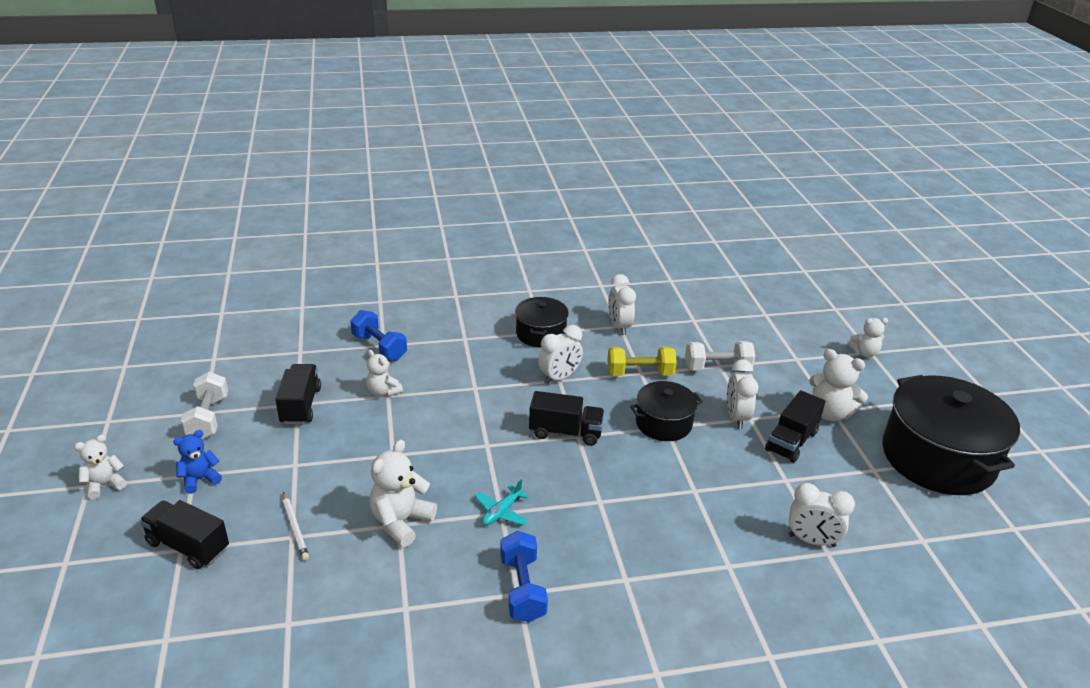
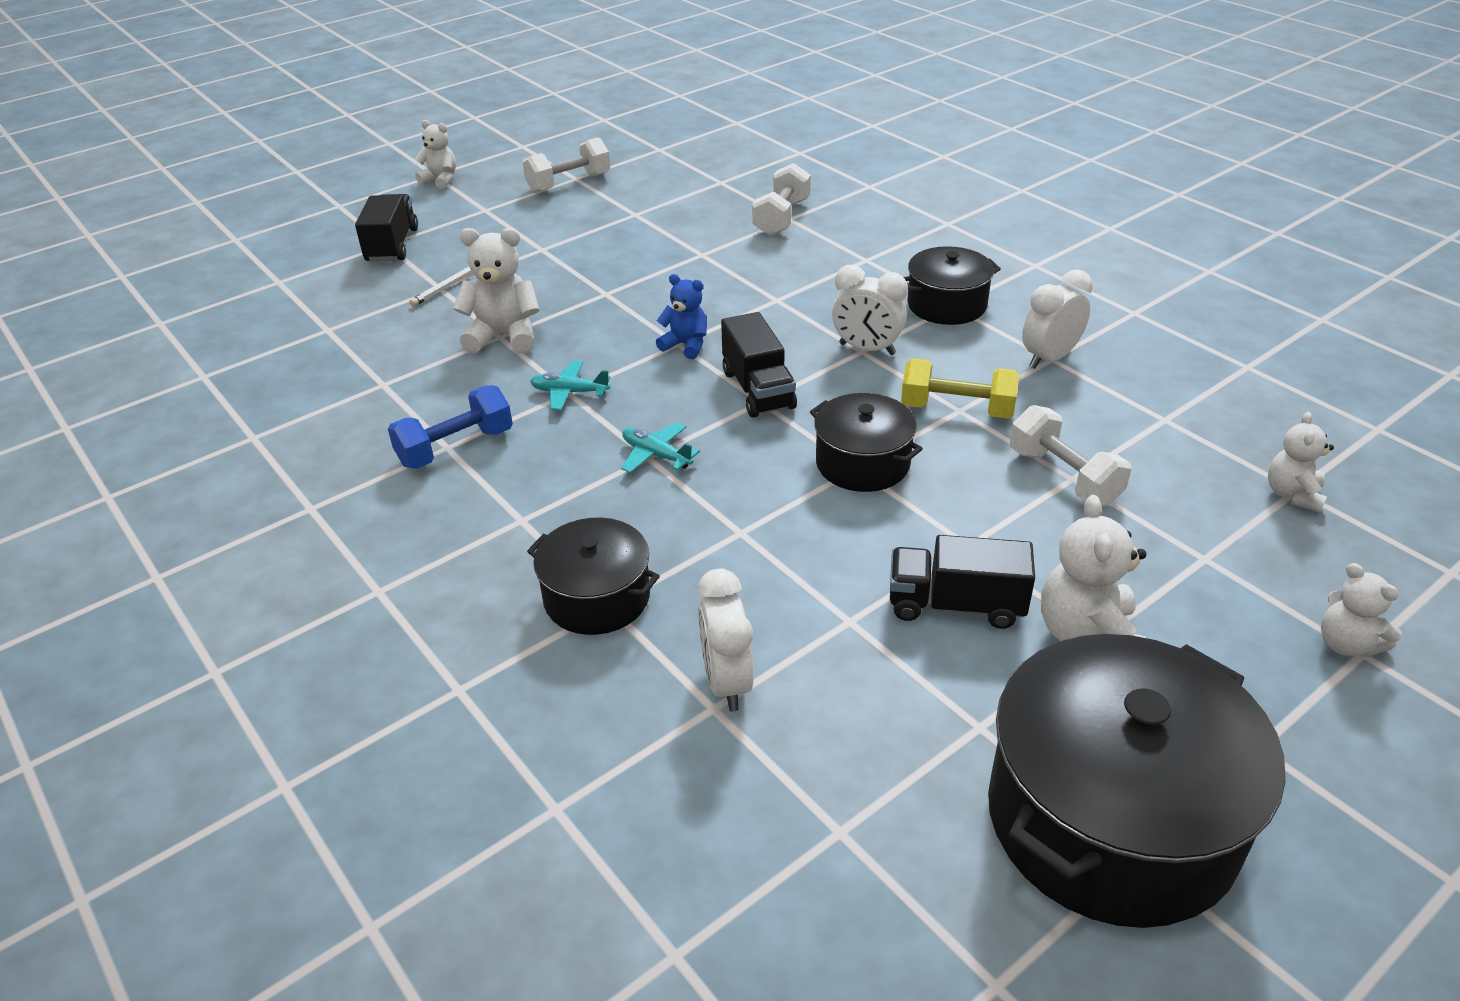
camera: 65 degrees right, 5 degrees up
blue teddy bear [173,430,222,494] -> blue teddy bear moved to [656,274,707,359]
black truck [275,364,321,425] -> none
blue dumbbell [350,310,407,361] -> white dumbbell [752,163,811,236]
white teddy bear [366,350,403,397] -> white teddy bear moved to [1268,412,1334,513]
yellow dumbbell [607,347,677,376] -> yellow dumbbell turned 45 degrees counterclockwise [901,359,1019,418]
white clock [727,359,759,429] -> none
none -> black pot [527,518,660,635]
none -> turquoise plane [621,422,700,473]

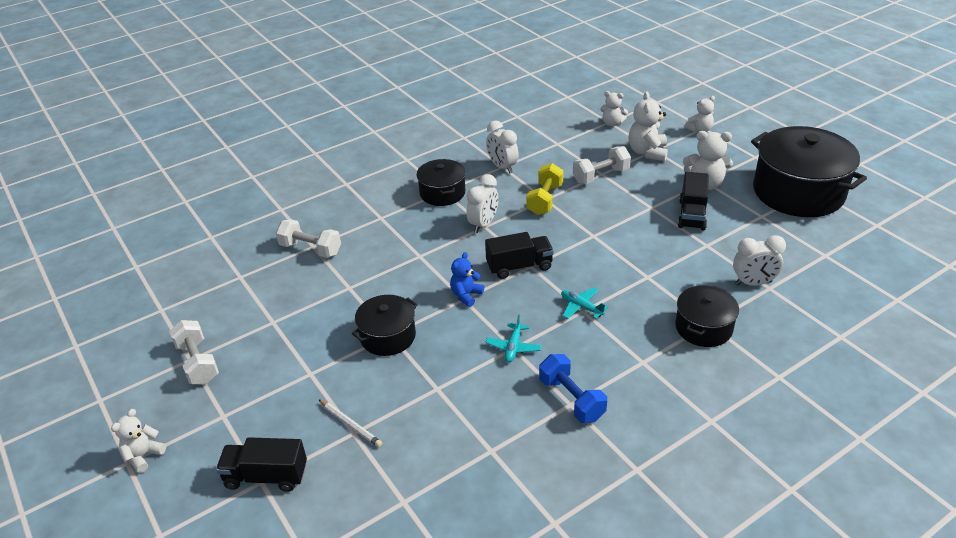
camera: 85 degrees left, 0 degrees up
white teddy bear [453,228,540,353] -> white teddy bear moved to [628,92,668,161]
turquoise plane [621,422,700,473] -> turquoise plane turned 90 degrees clockwise [561,287,608,319]
black pot [810,393,923,492] -> black pot moved to [352,295,418,356]

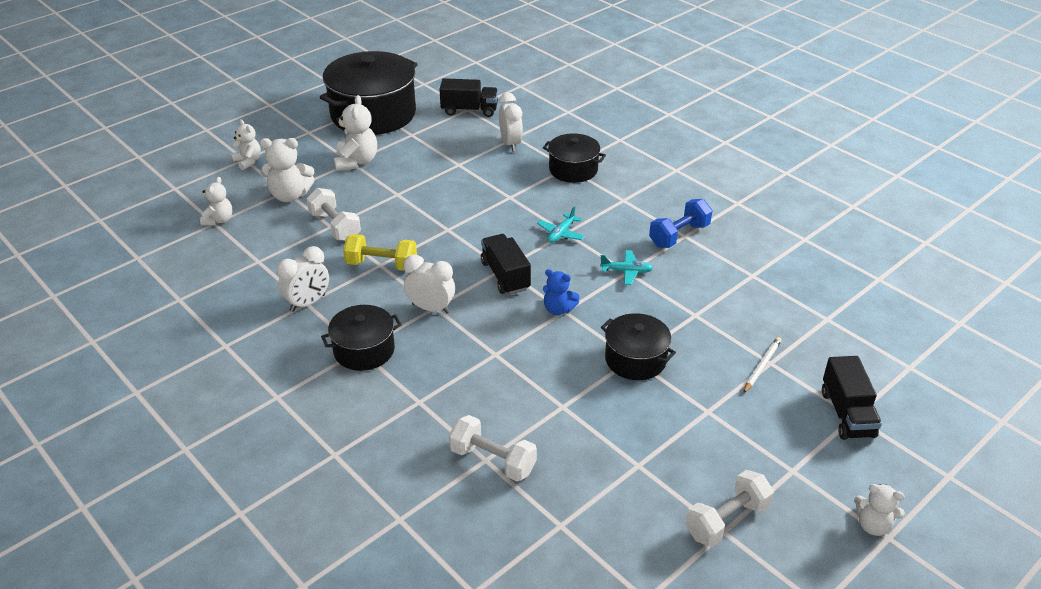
camera: 100 degrees left, 0 degrees up
white dumbbell [276,219,341,258] -> white dumbbell turned 75 degrees counterclockwise [449,415,537,481]
black truck [678,172,709,230] -> black truck moved to [440,78,498,117]

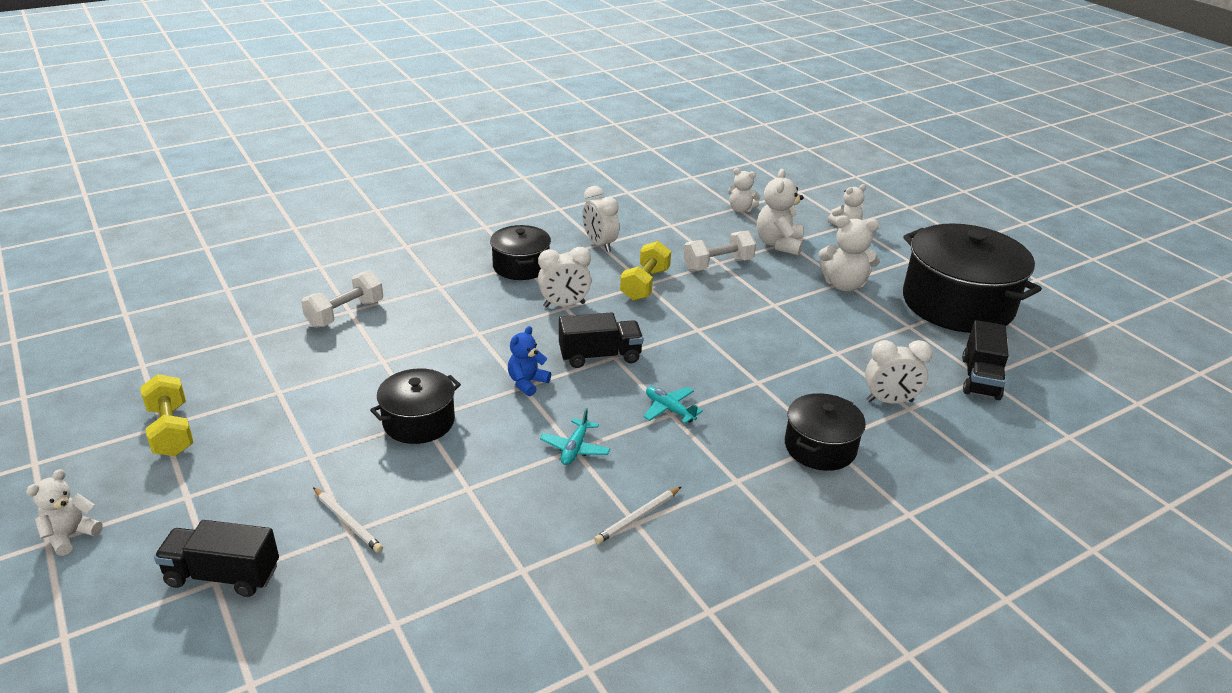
camera: 100 degrees right, 5 degrees down
white clock [404,254,455,314] -> white clock turned 45 degrees clockwise [538,247,591,308]
blue dumbbell [649,199,712,248] -> white pencil [594,486,682,544]
white dumbbell [685,470,774,547] -> yellow dumbbell [140,374,193,456]

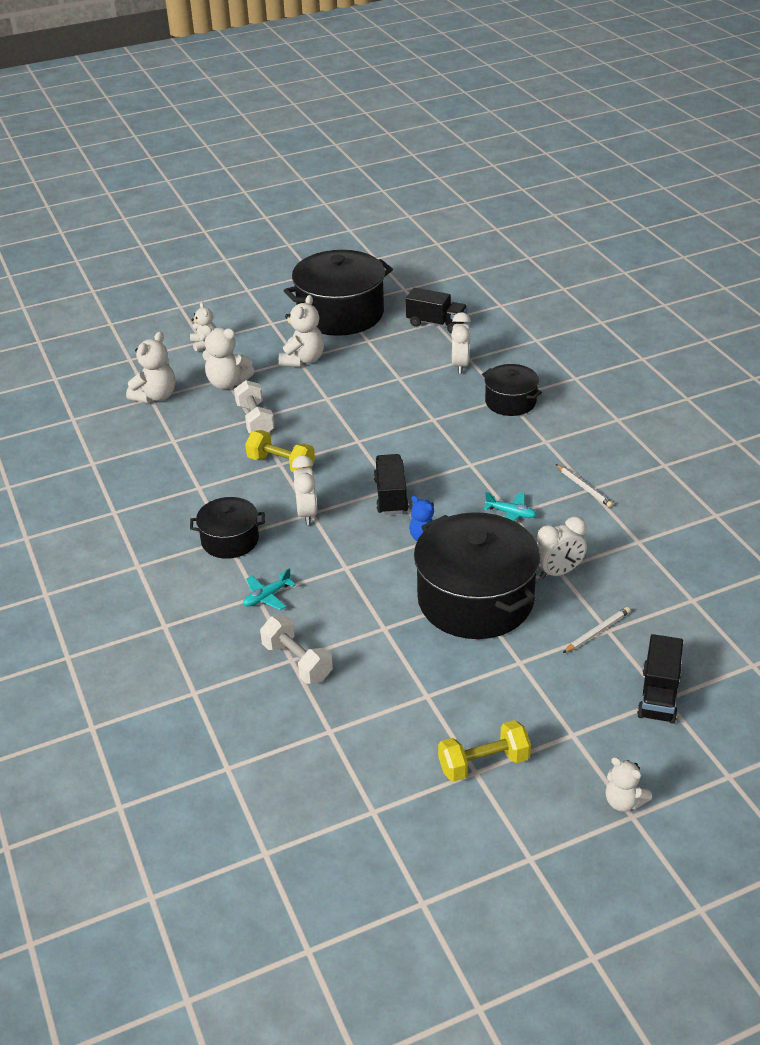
camera: 80 degrees left, 5 degrees up
black pot [370,368,461,444] -> black pot [414,512,540,639], size x1.88
white clock [582,186,619,252] -> white clock moved to [537,516,587,579]
turquoise plane [643,387,703,423] -> turquoise plane moved to [243,568,296,610]
white teddy bear [728,168,761,213] -> white teddy bear [126,331,175,403], size x1.57

